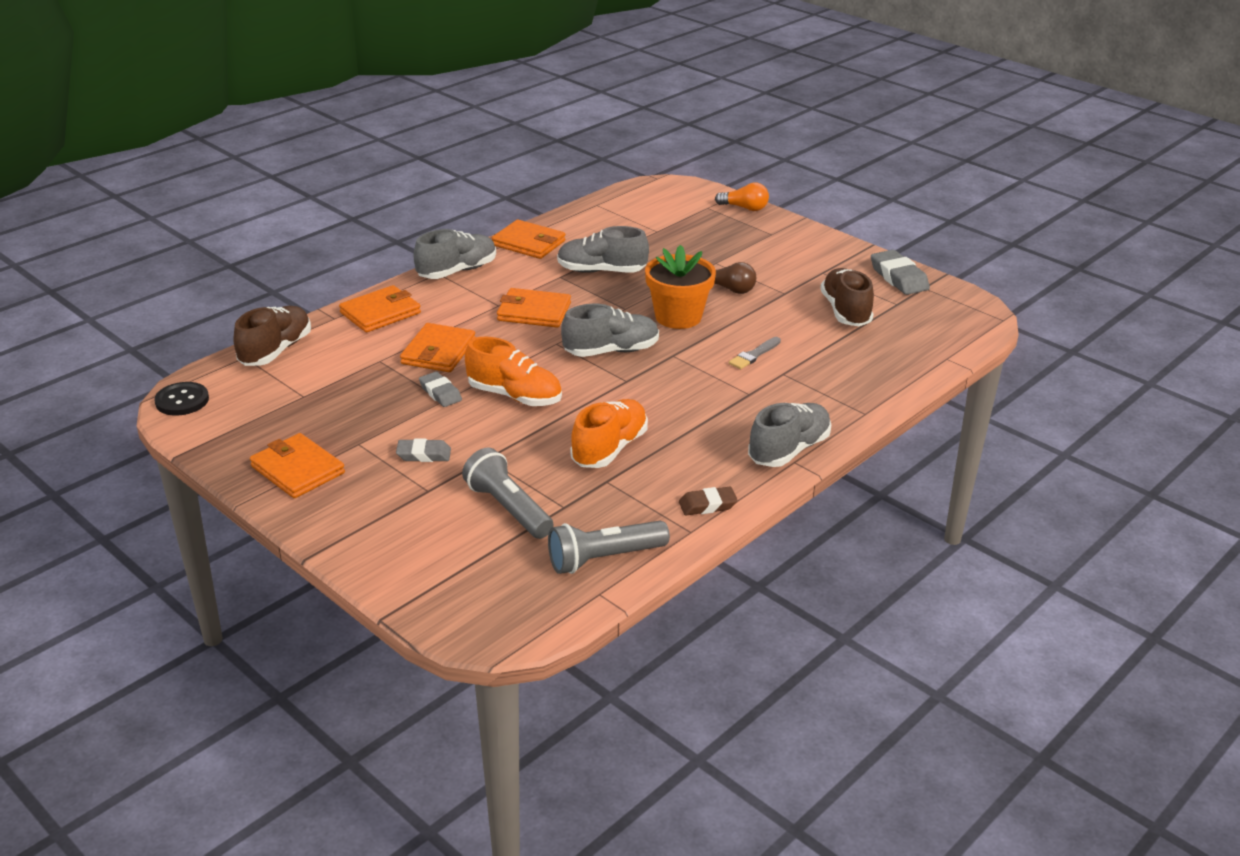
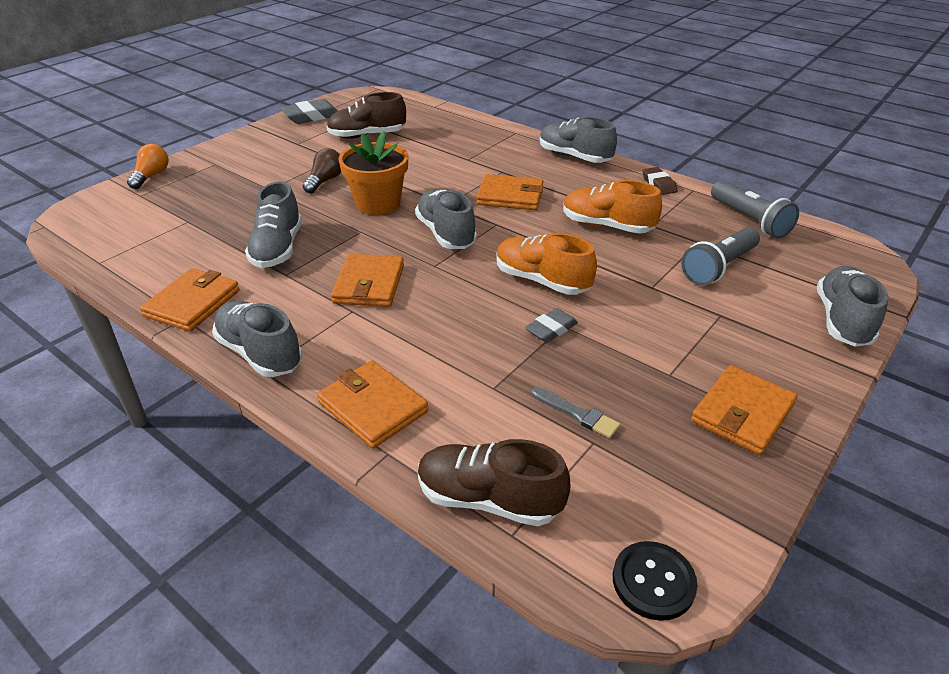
camera: 95 degrees left, 5 degrees up
grey eraser [396,439,451,462] -> none
orange wallet [400,323,476,372] -> orange wallet moved to [476,174,544,210]
orange shoe [465,336,562,406] -> orange shoe turned 75 degrees counterclockwise [496,233,597,295]
grey brush [729,337,781,369] -> grey brush moved to [531,387,621,438]
none -> grey shoe [817,266,888,347]

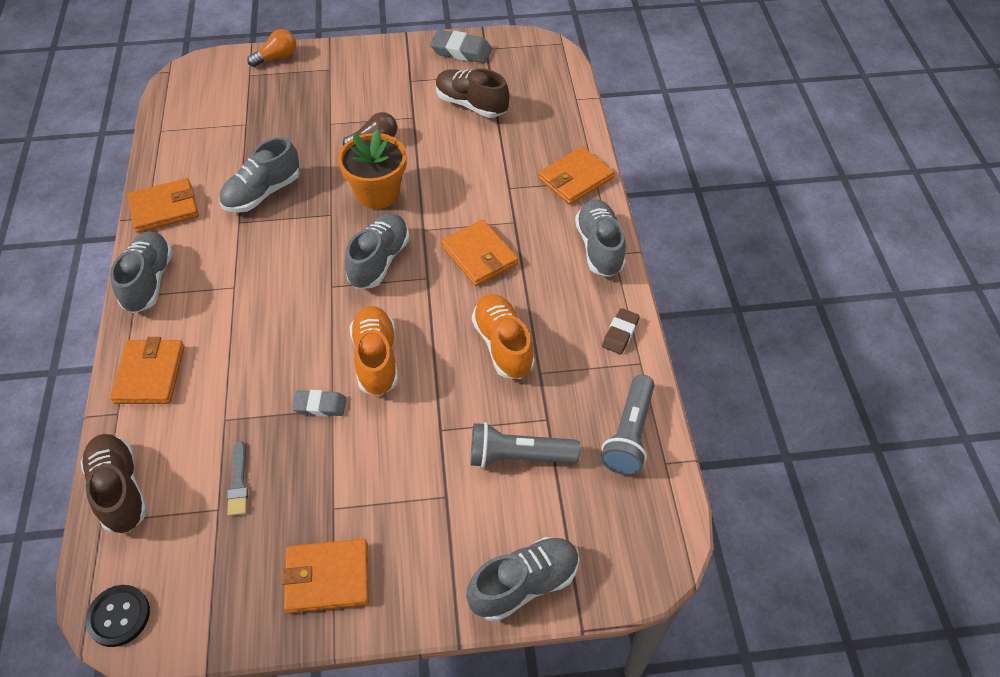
camera: 45 degrees right, 15 degrees up
orange wallet [331,254,404,307] -> orange wallet moved to [538,146,614,205]

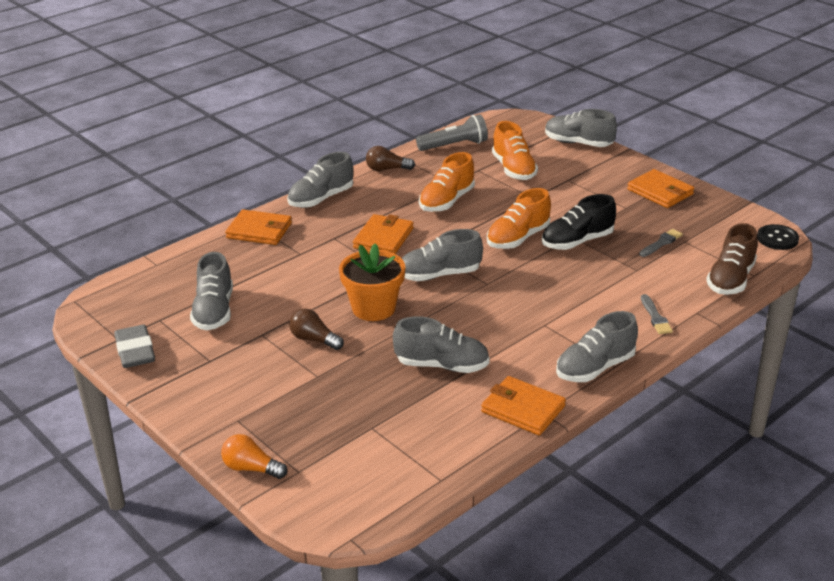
camera: 125 degrees left, 20 degrees down
orange wallet [110,337,184,404] -> grey brush [641,294,673,334]
grey eraser [292,390,346,416] -> black shoe [542,194,616,250]
brown shoe [436,68,509,118] -> grey shoe [190,252,233,330]
grey flashlight [471,422,580,468] -> orange shoe [492,121,538,180]
brown eraser [602,308,640,354] -> brown light bulb [366,146,415,171]

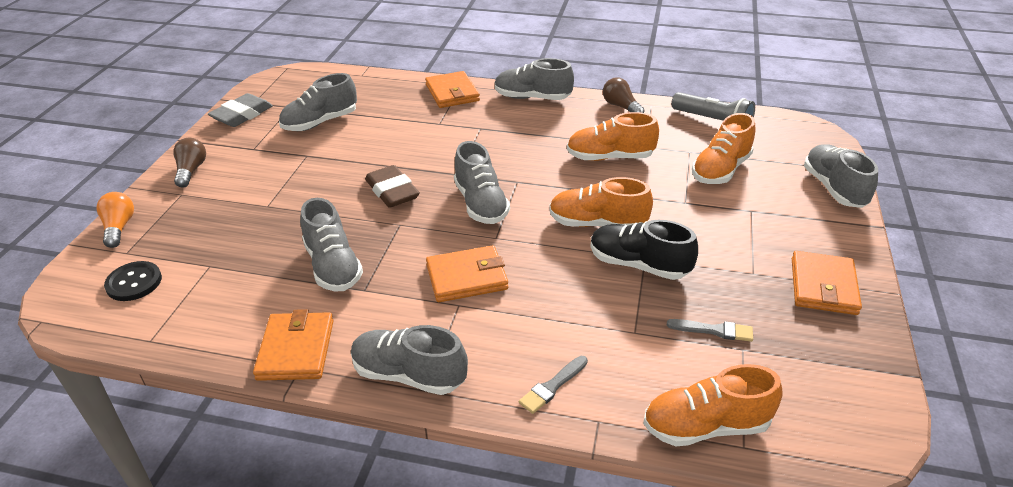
camera: 55 degrees right, 5 degrees up
brown light bulb [289,308,344,350] -> brown light bulb moved to [173,138,206,188]
orange flower pot [339,243,405,321] -> brown eraser [365,165,420,208]
orange wallet [353,214,414,254] -> orange wallet moved to [426,245,508,302]
grey shoe [402,229,483,281] -> grey shoe turned 150 degrees counterclockwise [454,141,510,224]
brown shoe [706,223,758,295] -> orange shoe [643,364,783,446]
black button [757,224,799,250] -> black button moved to [104,261,162,301]

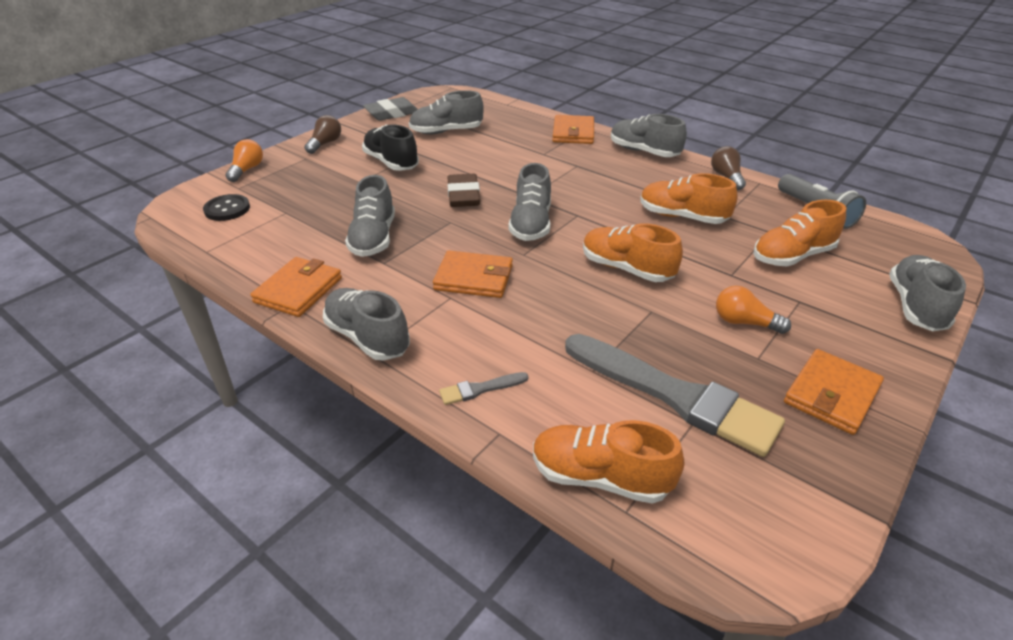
camera: 25 degrees right, 0 degrees up
black shoe [590,220,698,280] -> black shoe moved to [362,125,419,171]
grey brush [667,319,753,342] -> grey brush [565,334,785,457], size x2.49
none -> orange light bulb [716,286,791,334]

